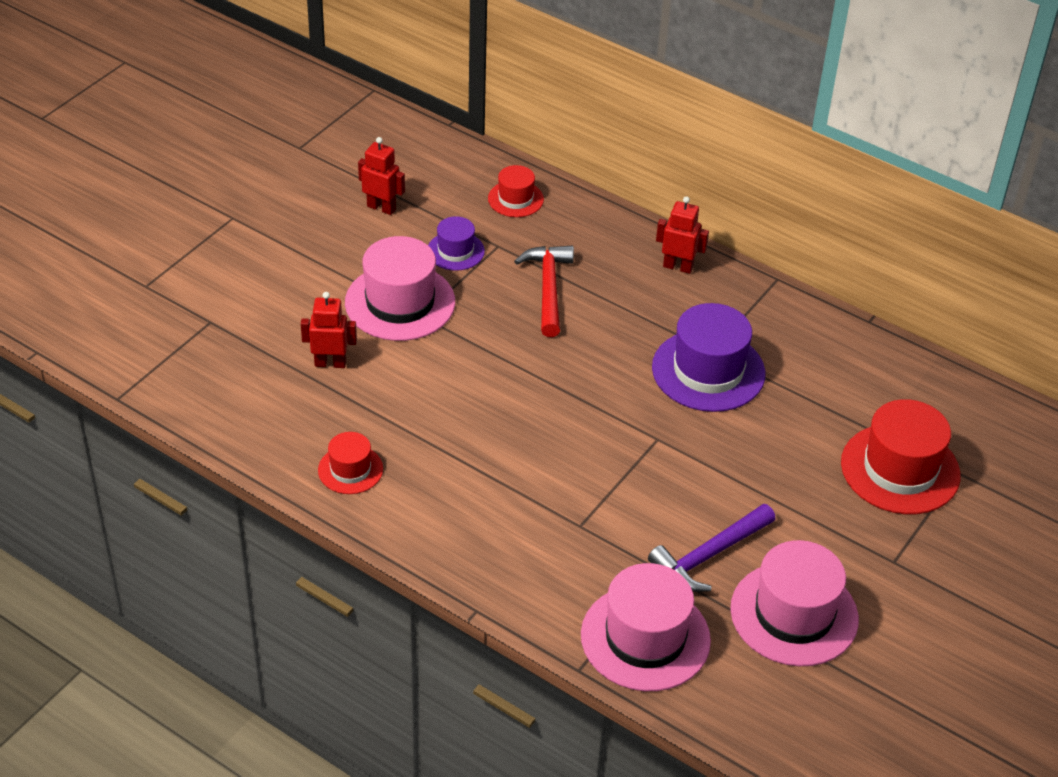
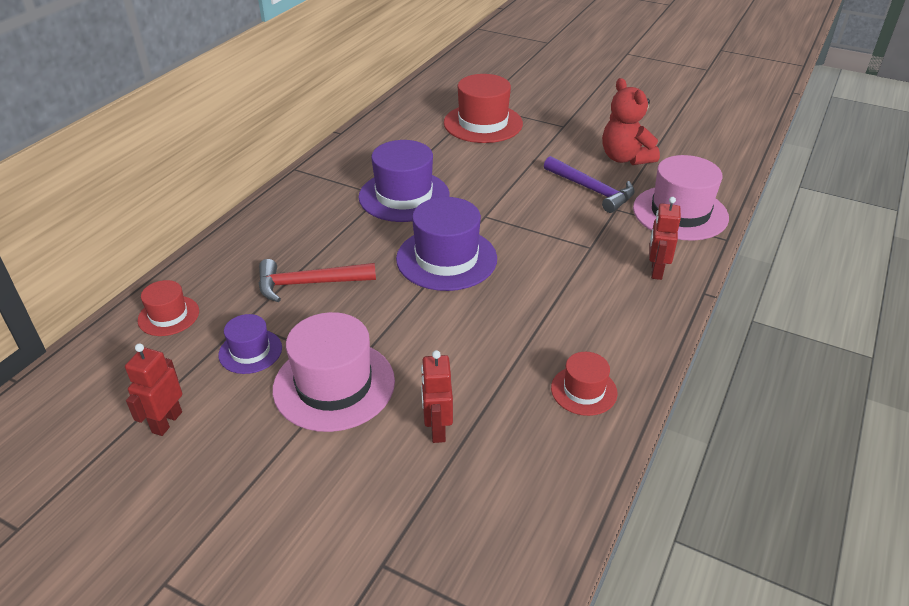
camera: 95 degrees left, 5 degrees down
red robot [656,196,709,274] -> red robot moved to [649,197,681,280]
pink hat [730,540,859,666] -> red teddy bear [602,78,660,165]
none -> purple hat [396,197,497,291]

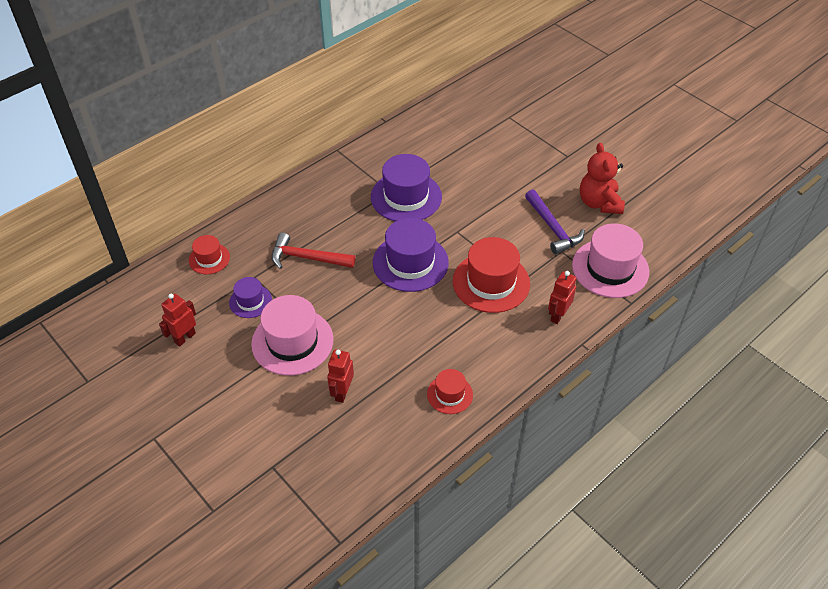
camera: 20 degrees right, 10 degrees up
red hat [444,74,523,143] -> red hat moved to [453,237,530,313]

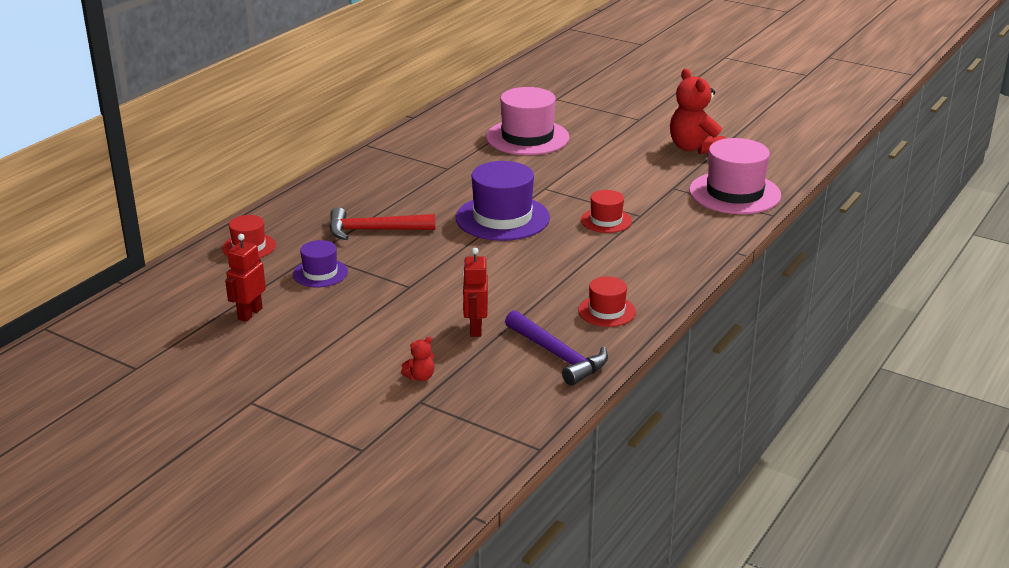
camera: 15 degrees left, 20 degrees down
pink hat [251,295,334,375] -> pink hat moved to [486,87,569,155]
purple hat [371,154,442,221] -> none
red hat [453,237,530,313] -> red hat [581,190,632,233], size x0.54
purple hammer [525,189,585,254] -> purple hammer moved to [505,310,608,386]
red robot [548,271,576,324] -> none
none -> red teddy bear [401,337,434,381]

